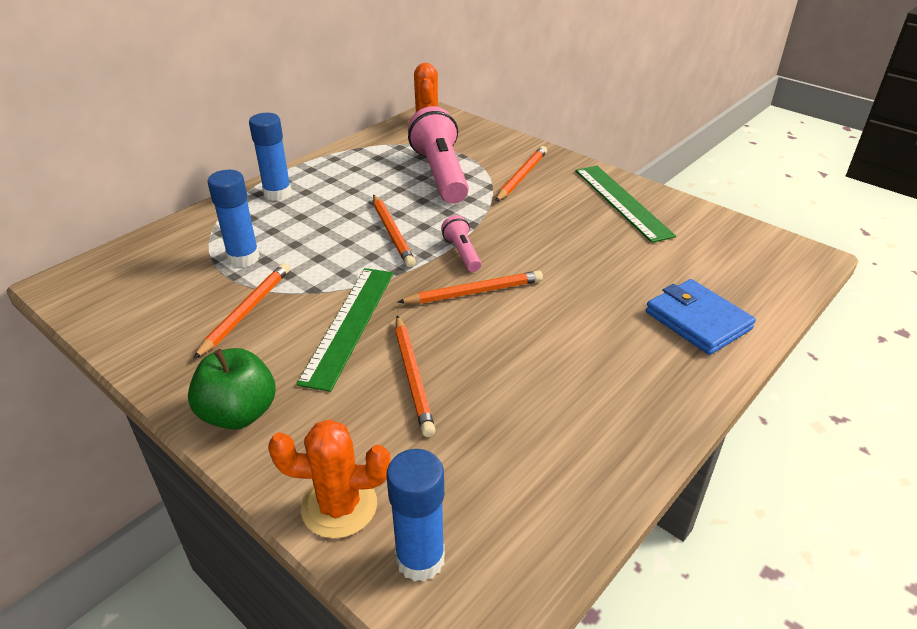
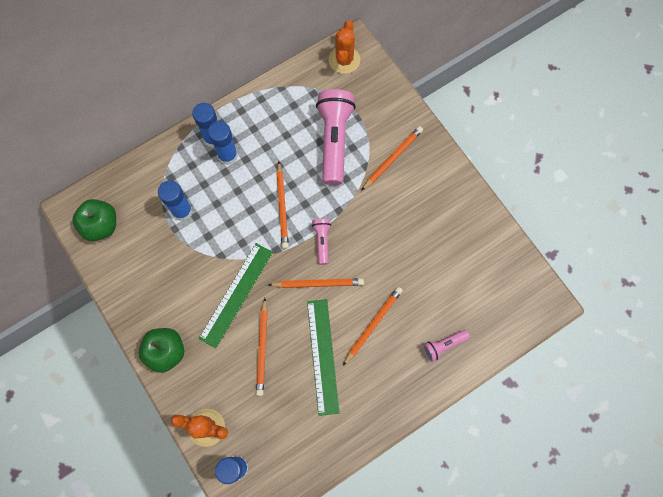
camera: 15 degrees right, 35 degrees up
orange pencil [193,263,290,359] -> orange pencil moved to [343,287,403,366]
green ruler [576,166,676,243] -> green ruler moved to [307,299,340,416]
blue wallet [646,279,756,355] -> pink flashlight [423,330,470,362]
none -> green apple [72,199,116,241]
none -> blue glue stick [208,121,238,165]

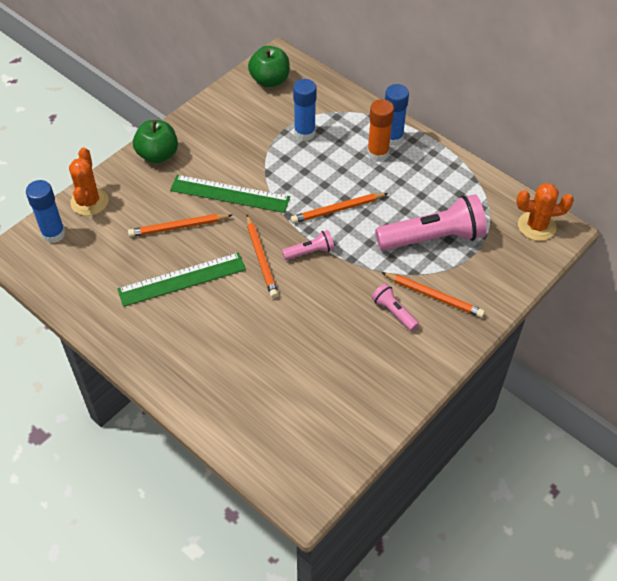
camera: 75 degrees right, 20 degrees down
blue glue stick [208,121,238,165] -> orange glue stick [367,99,394,162]
orange pencil [343,287,403,366] -> none
pink flashlight [423,330,470,362] -> pink flashlight moved to [371,283,419,331]

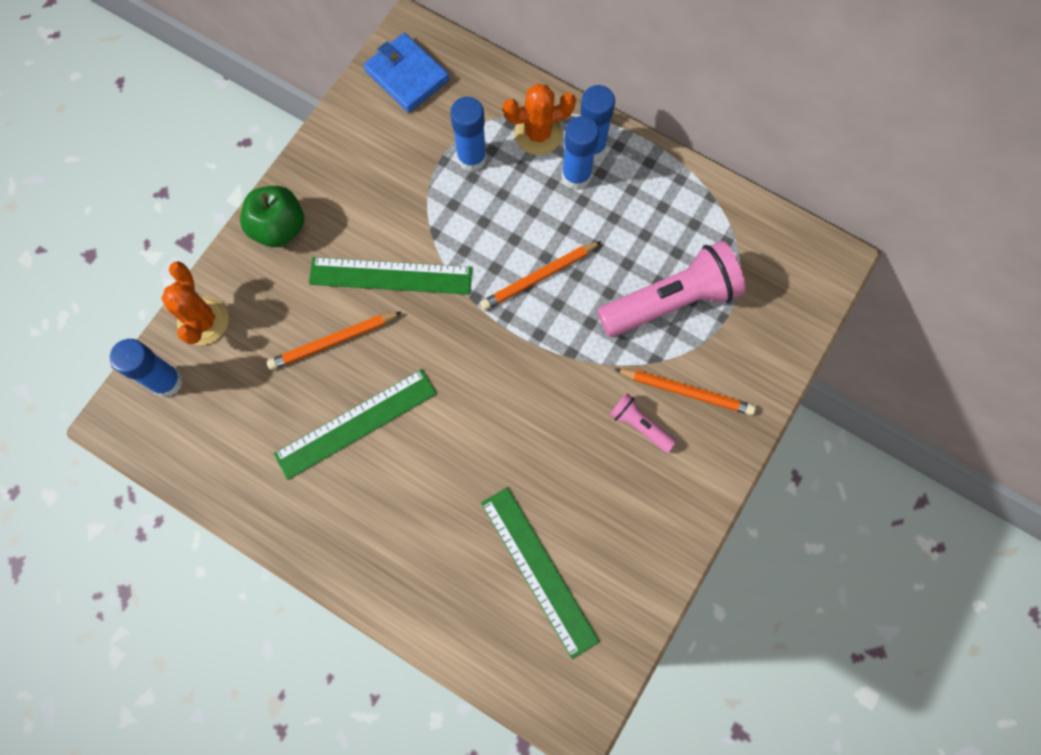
camera: 10 degrees left, 20 degrees up
orange pencil [246,215,278,298] -> none
green apple [248,46,290,87] -> blue wallet [364,33,449,113]
pink flashlight [282,230,334,260] -> none
orange glue stick [367,99,394,162] -> blue glue stick [562,116,599,190]
orange cactus [516,183,574,241] -> orange cactus moved to [503,84,576,155]
none -> green ruler [481,487,600,659]

